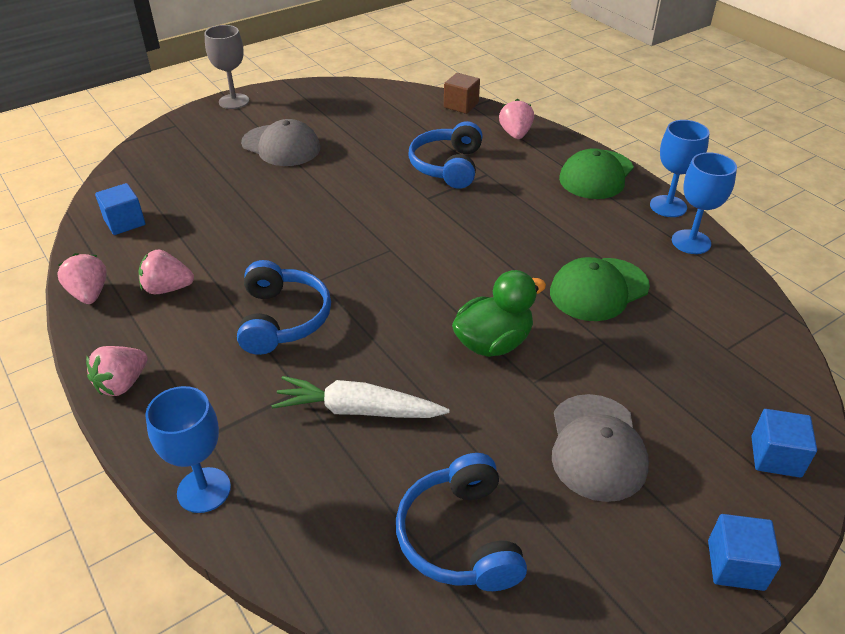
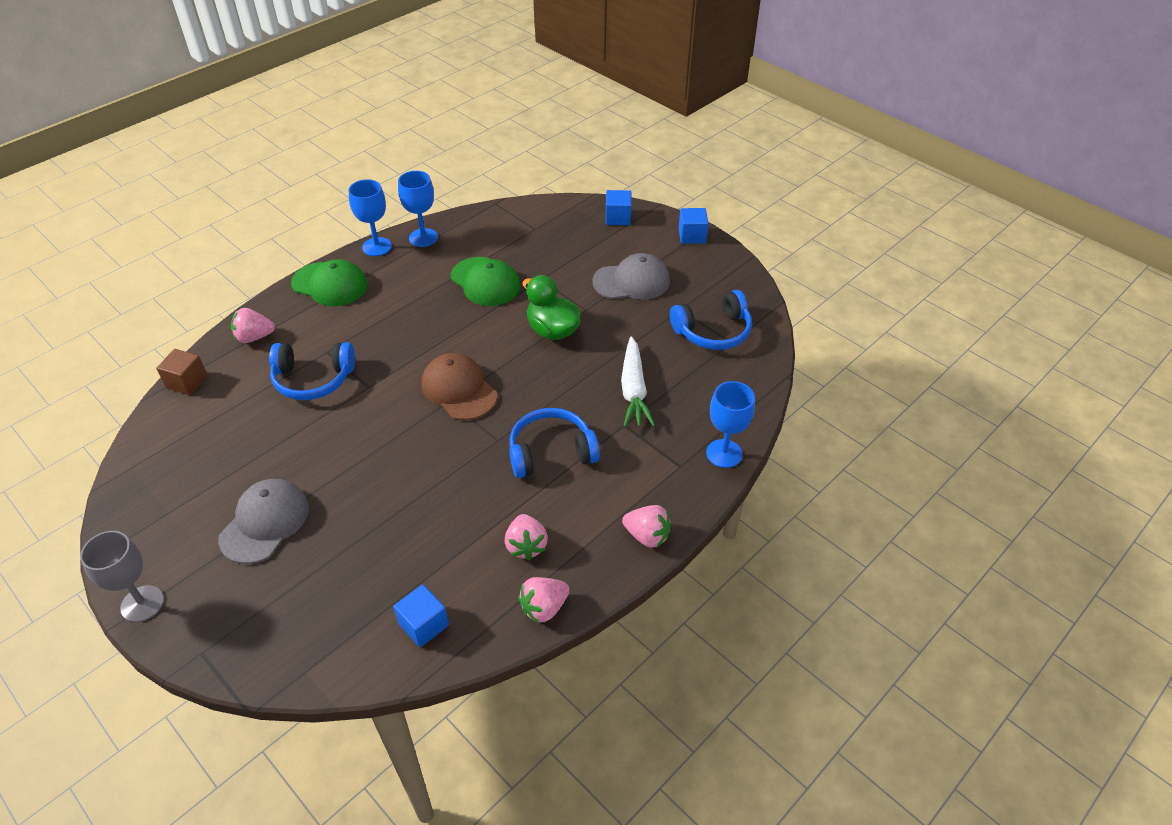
camera: 100 degrees left, 5 degrees up
none -> brown cap [421,353,497,420]

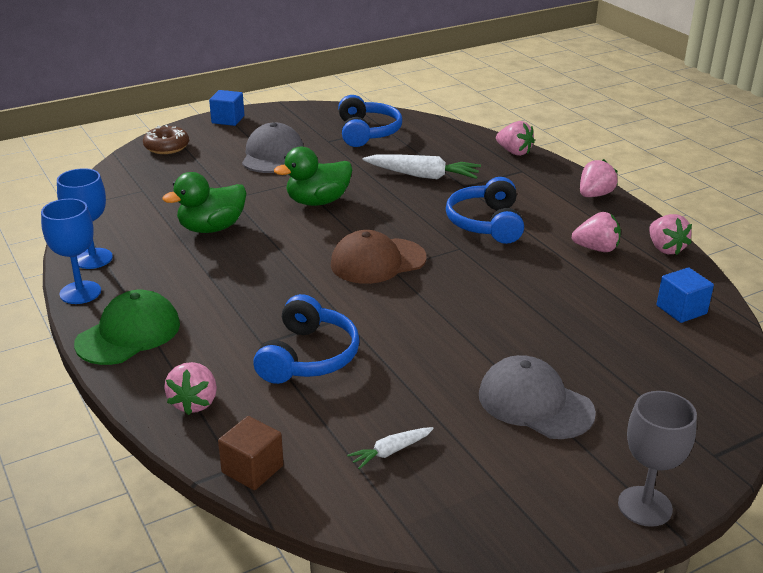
camera: 75 degrees left, 15 degrees down
green cap [451,257,520,306] -> green duck [162,172,247,233]
blue cube [605,190,631,225] -> brown donut [143,125,189,154]
blue goblet [706,381,755,468] -> pink strawberry [496,121,535,156]
none -> white carrot [347,427,434,469]

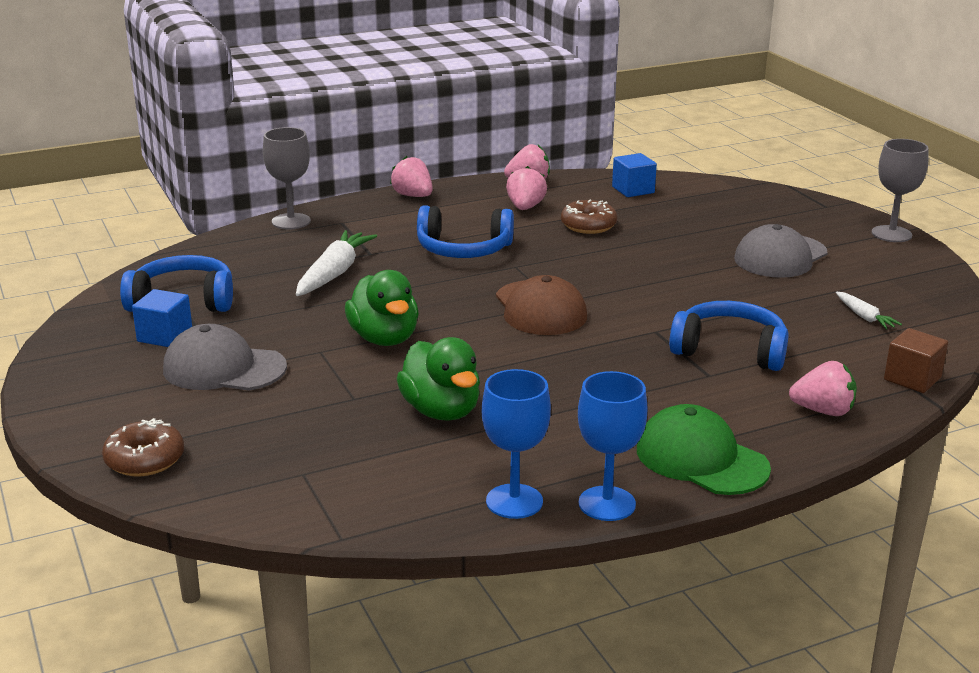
camera: 85 degrees left, 5 degrees down
blue cube [209,90,244,126] -> blue cube moved to [132,289,192,347]
pink strawberry [496,121,535,156] -> grey goblet [263,127,311,229]
none -> brown donut [561,200,617,234]

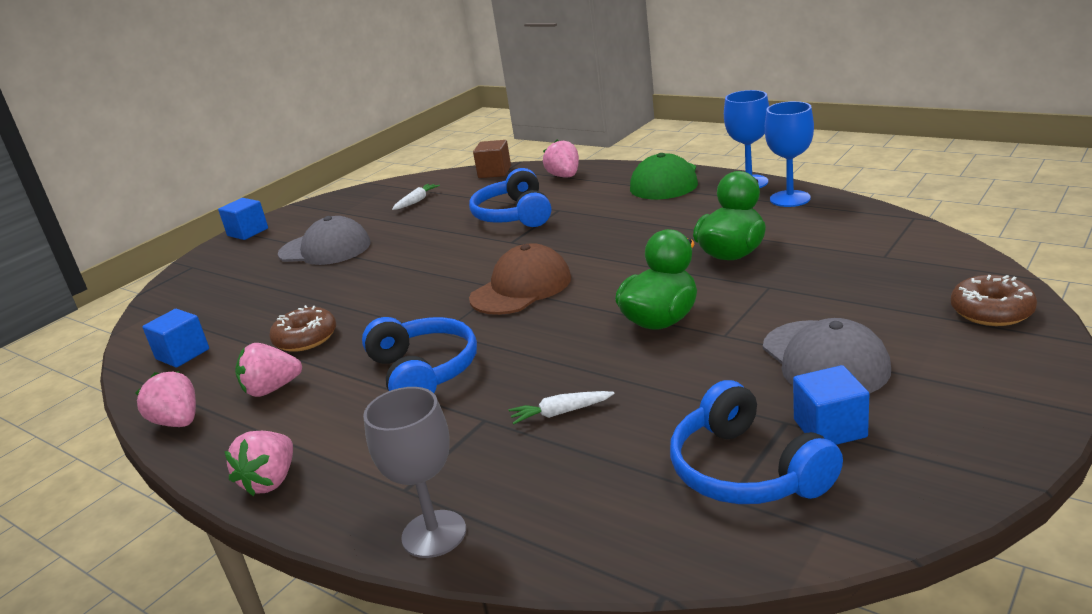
camera: 115 degrees left, 0 degrees up
white carrot [296,230,377,296] -> white carrot [509,391,615,425], size x0.53
grey goblet [872,139,929,242] -> blue cube [218,198,268,240]

